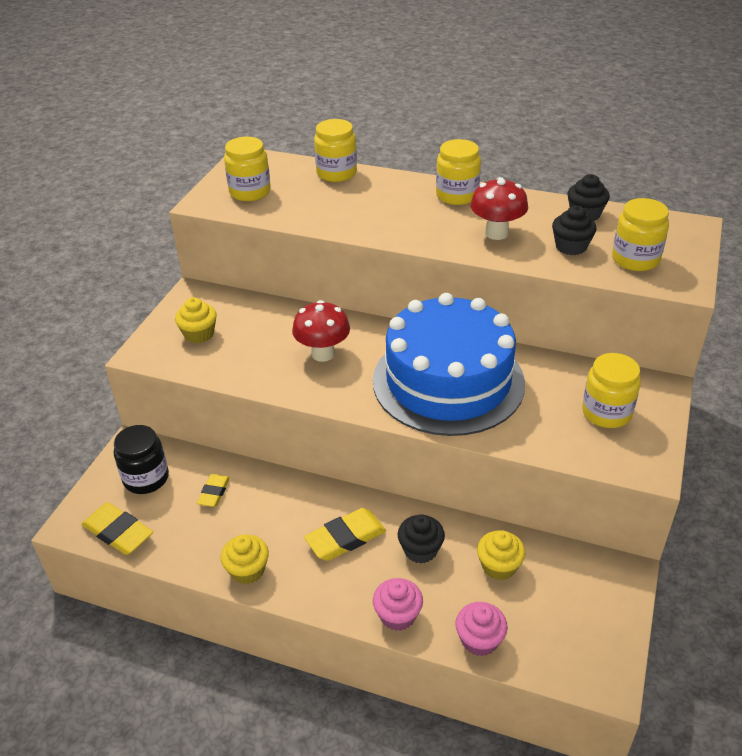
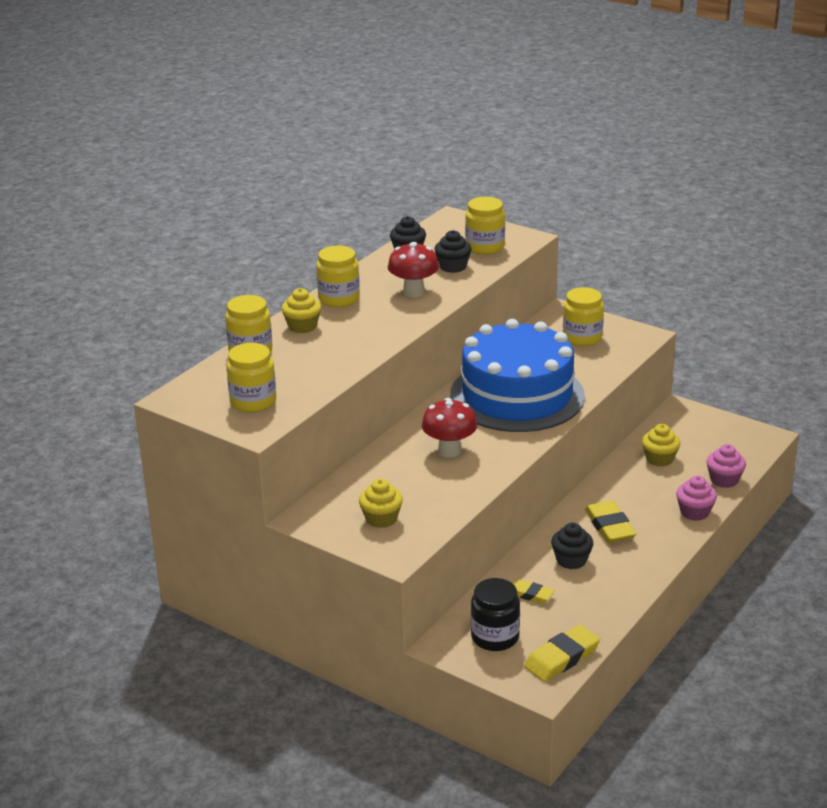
camera: 75 degrees left, 10 degrees down
yellow cupcake [221,535,269,584] -> yellow cupcake moved to [281,288,321,333]
black cupcake [398,514,445,564] -> black cupcake moved to [551,523,593,569]

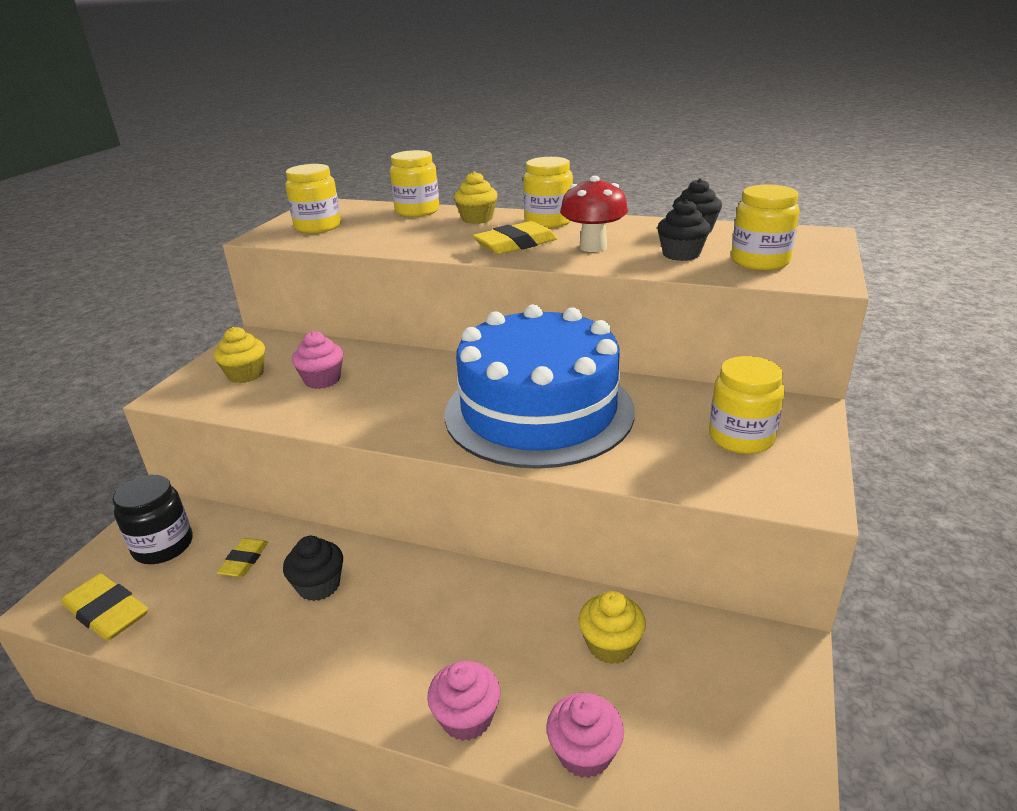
camera: 75 degrees right, 0 degrees up
red mushroom [422,398,477,458] -> none
yellow eraser [585,501,636,543] -> yellow eraser moved to [473,221,558,254]
none -> pink cupcake [292,331,343,389]

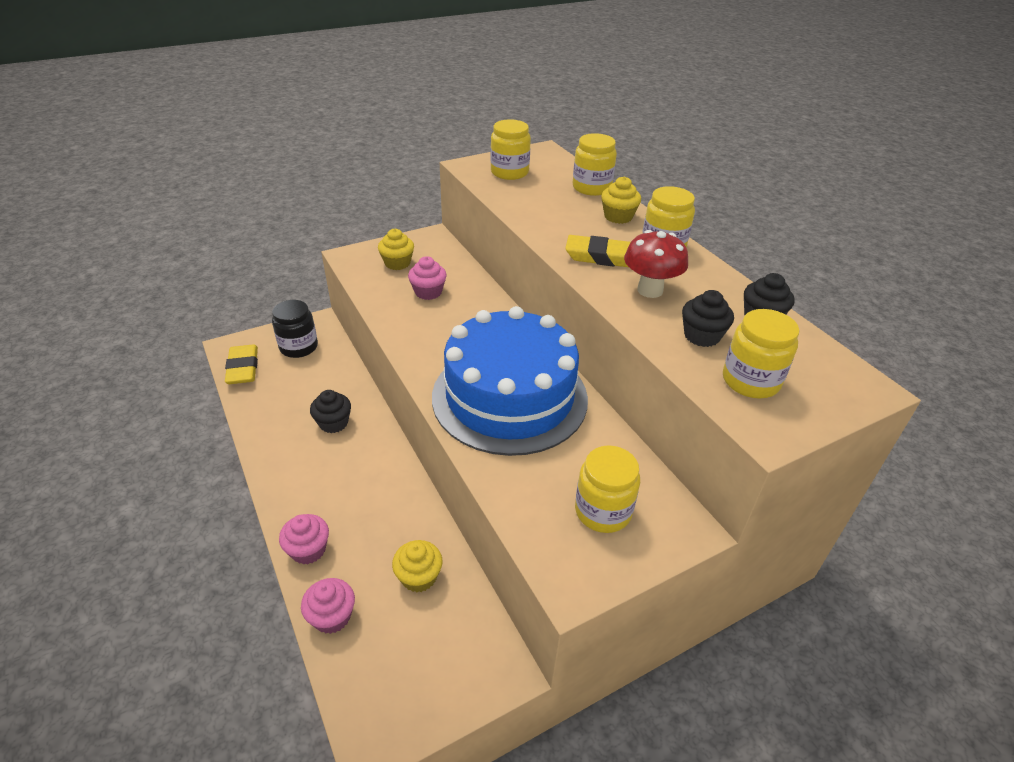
camera: 40 degrees right, 10 degrees up
yellow eraser [217,538,268,577] -> none

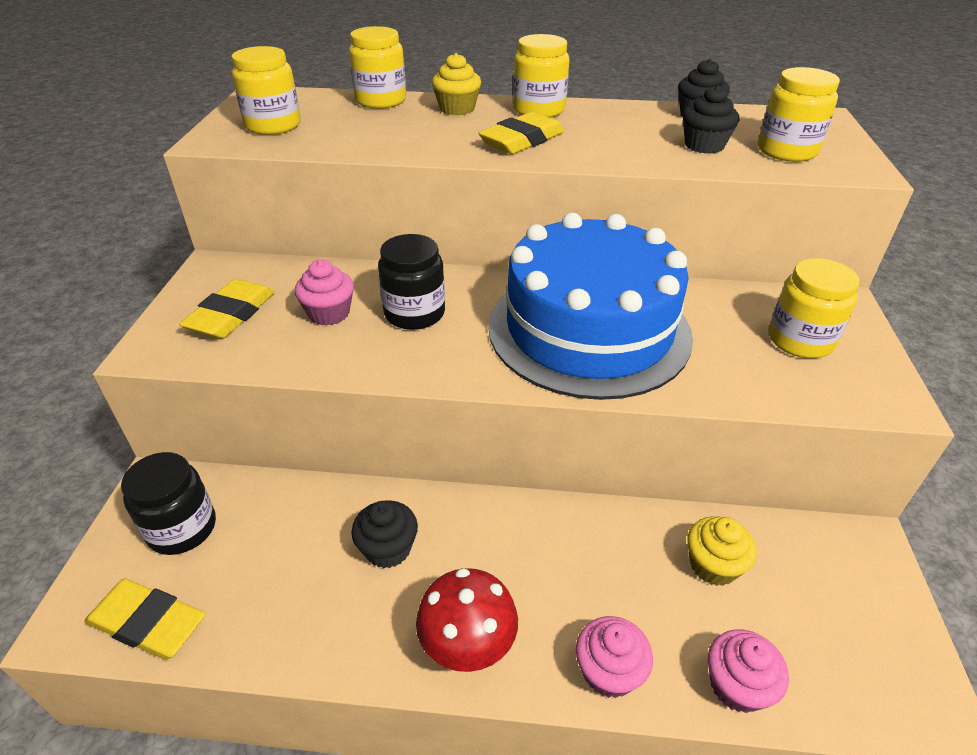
camera: 55 degrees left, 0 degrees up
yellow cupcake [378,229,414,270] -> yellow eraser [179,279,275,339]
red mushroom [624,230,688,298] -> red mushroom moved to [416,568,518,672]
none -> black jar [378,234,445,330]

